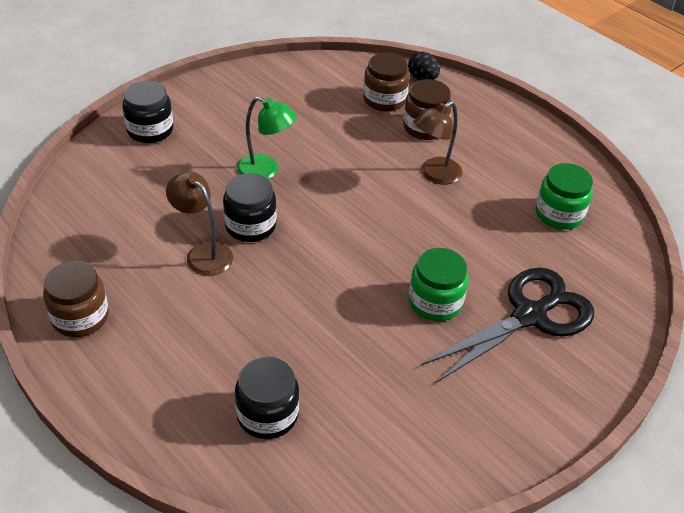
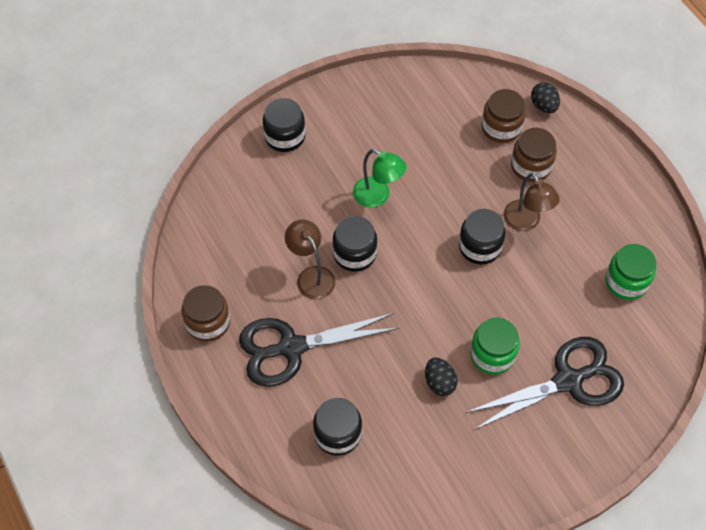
camera: 15 degrees right, 15 degrees up
brown lamp [414,101,463,185] -> brown lamp turned 90 degrees counterclockwise [503,173,560,231]
none -> black scissors [239,313,399,387]
none -> black egg [425,358,458,396]
none -> black jar [459,209,505,264]

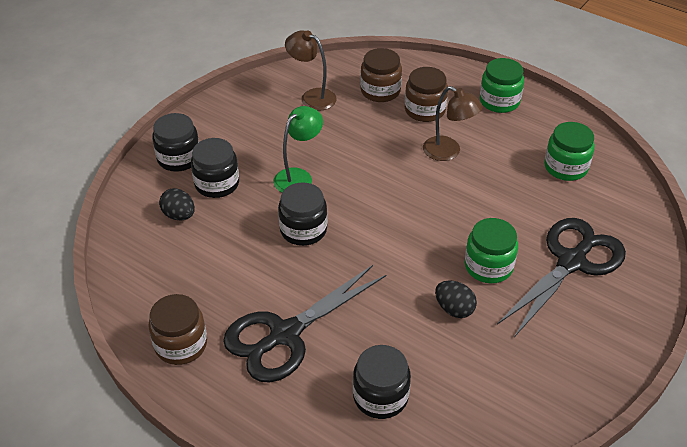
camera: 25 degrees left, 15 degrees down
brown lamp [285,219,335,300] -> brown lamp moved to [285,30,337,111]
green lamp [353,149,406,208] -> green lamp turned 60 degrees counterclockwise [273,106,323,192]
black jar [459,209,505,264] -> black jar moved to [191,138,239,198]
black egg [531,82,560,113] -> black egg moved to [159,188,195,221]
none -> green jar [480,58,524,113]

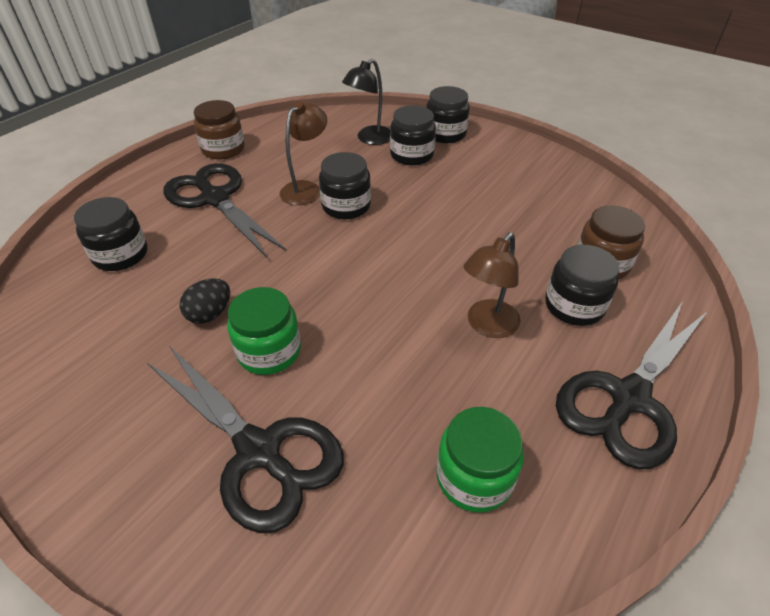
camera: 90 degrees right, 0 degrees up
black egg [159,188,195,221] -> black lamp [342,59,390,145]
green lamp [273,106,323,192] -> none
brown lamp [285,30,337,111] -> brown lamp moved to [280,101,327,205]
brown jar [405,67,448,122] -> black jar [545,245,619,326]
green jar [480,58,524,113] -> black scissors [556,301,708,469]

